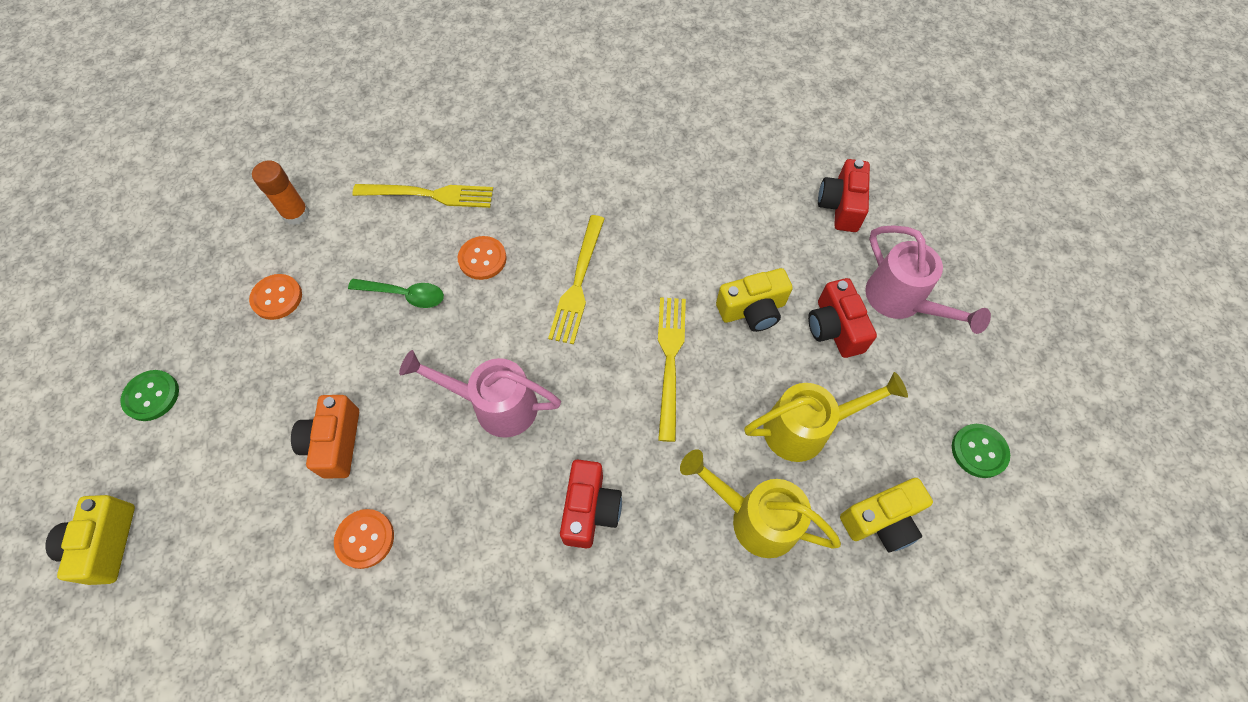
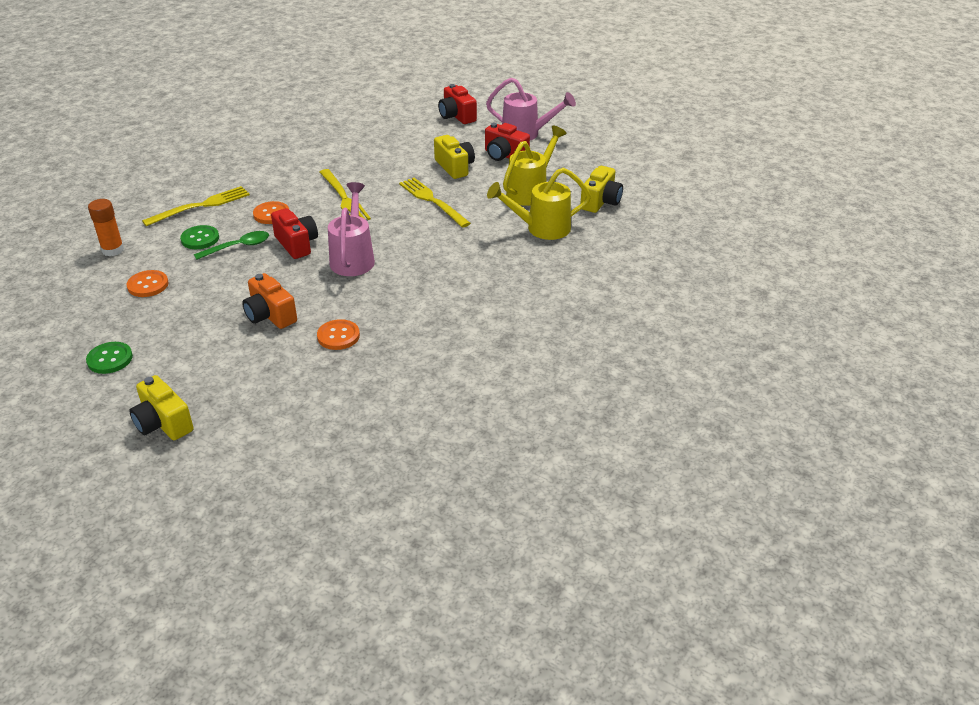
camera: 40 degrees left, 25 degrees down
pink watering can [399,350,561,438] -> pink watering can turned 120 degrees clockwise [328,182,375,276]
red camera [560,460,622,548] -> red camera moved to [271,208,318,259]
yellow camera [716,268,793,332] -> yellow camera turned 60 degrees counterclockwise [434,135,475,179]
green button [952,424,1010,478] -> green button moved to [180,225,219,249]

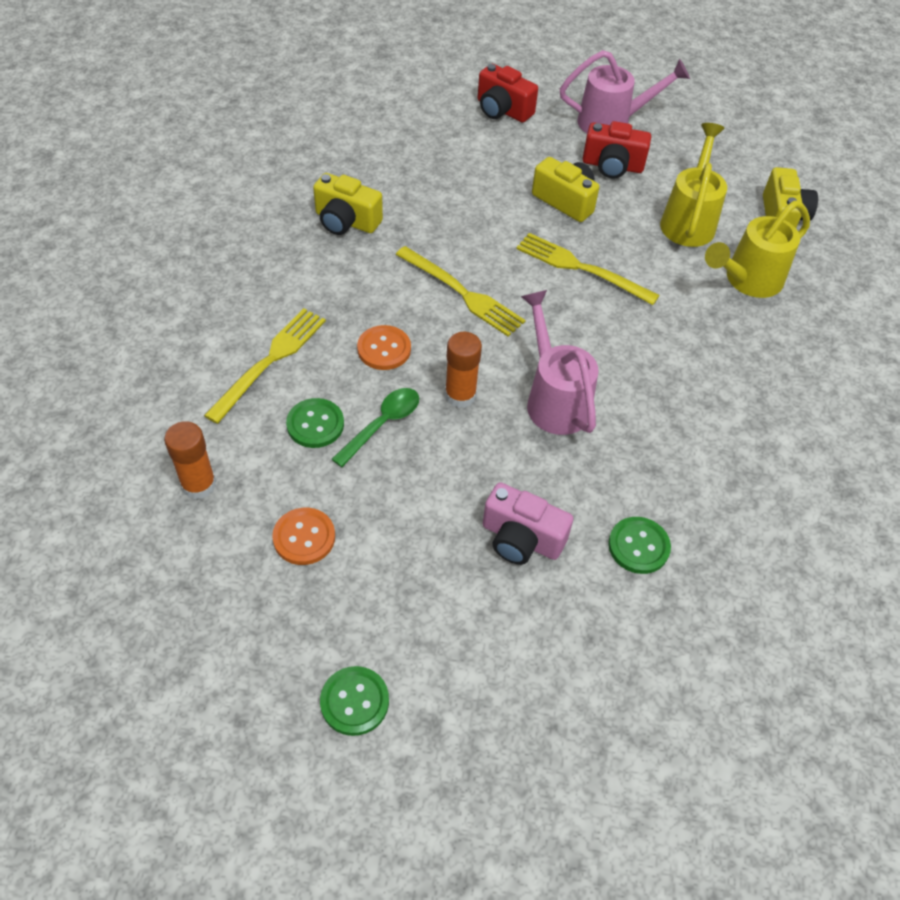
camera: 25 degrees left, 15 degrees up
yellow camera [129,375,194,440] -> yellow camera moved to [313,173,383,235]
orange camera [242,273,297,329] -> pink camera [483,482,573,565]
red camera [271,208,318,259] -> orange glue stick [445,332,482,408]
orange button [317,319,360,350] -> green button [608,517,671,574]

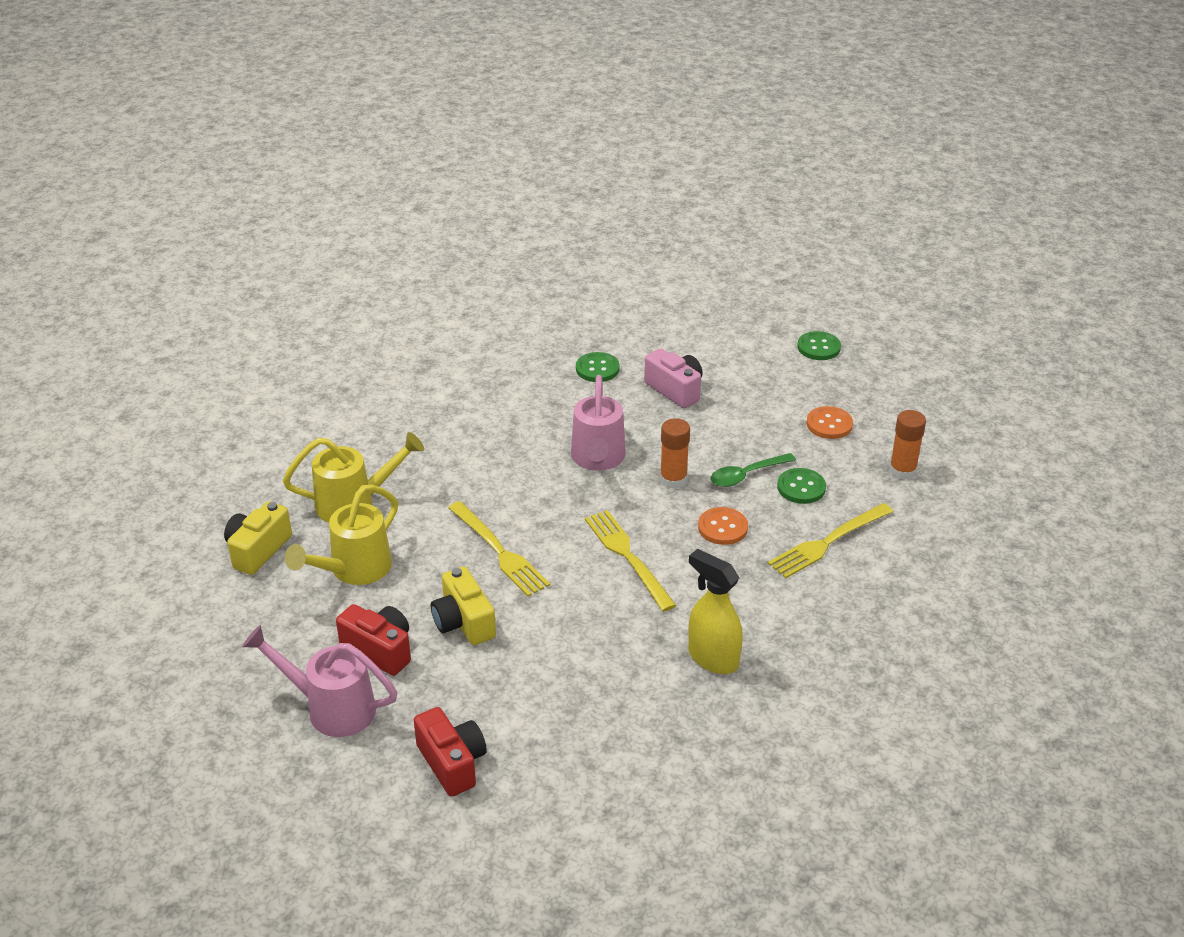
camera: 155 degrees left, 15 degrees down
yellow camera [313,173,383,235] -> yellow spray bottle [688,549,743,674]

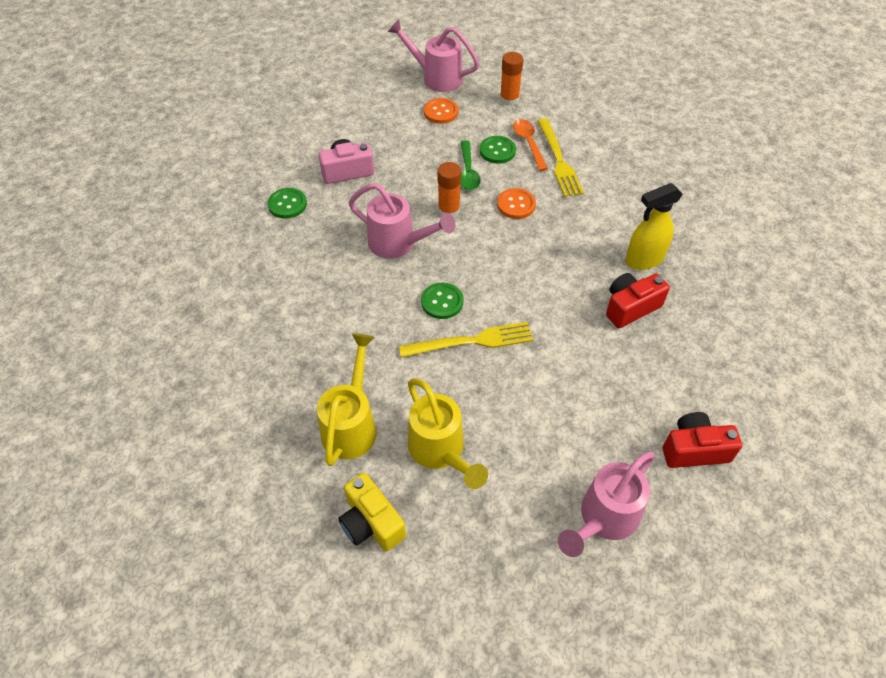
camera: 65 degrees left, 15 degrees up
red camera [336,604,411,676] -> red camera moved to [606,273,670,328]
yellow camera [431,566,496,645] -> none
yellow fork [585,510,677,612] -> none
green button [797,331,841,360] -> green button moved to [421,282,464,319]
none -> pink watering can [388,19,480,92]
none -> orange spoon [513,119,548,171]

